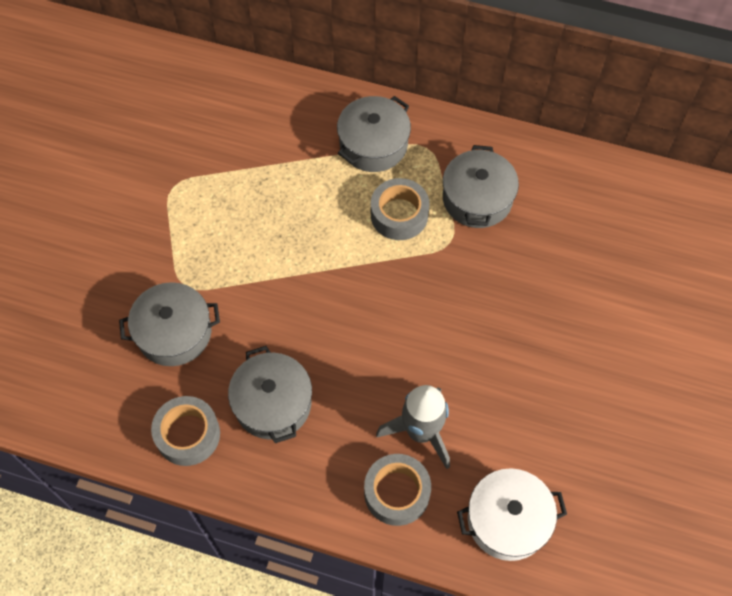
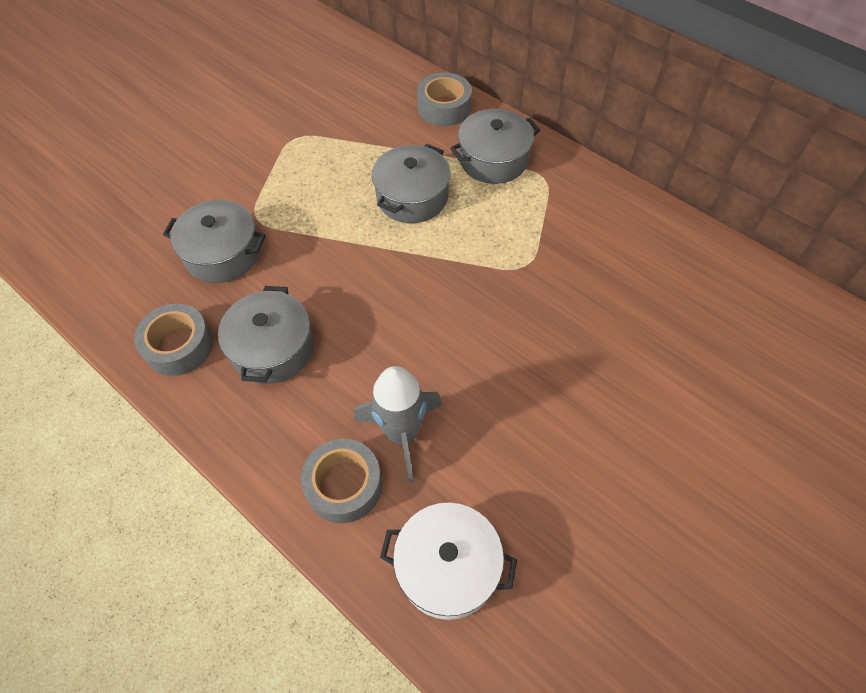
camera: 25 degrees right, 5 degrees down
grey tape [371,178,430,240] -> grey tape moved to [417,72,472,126]
grey pot [443,145,519,228] -> grey pot moved to [372,144,451,223]

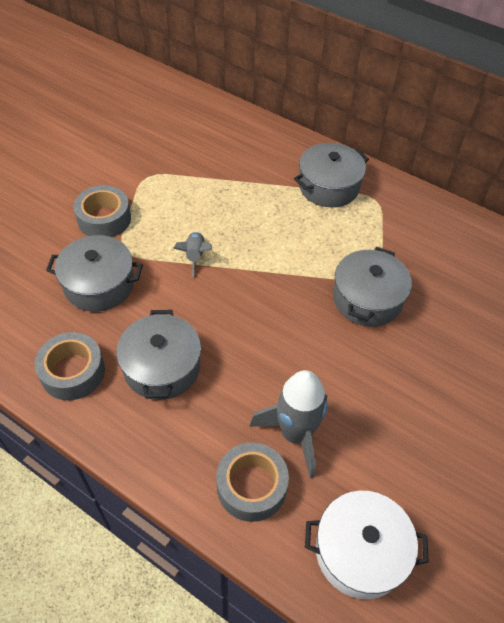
camera: 10 degrees left, 5 degrees down
grey pot [372,144,451,223] -> grey pot moved to [333,247,412,327]
grey tape [417,72,472,126] -> grey tape moved to [73,185,131,237]
none -> grey rocket [173,231,212,277]

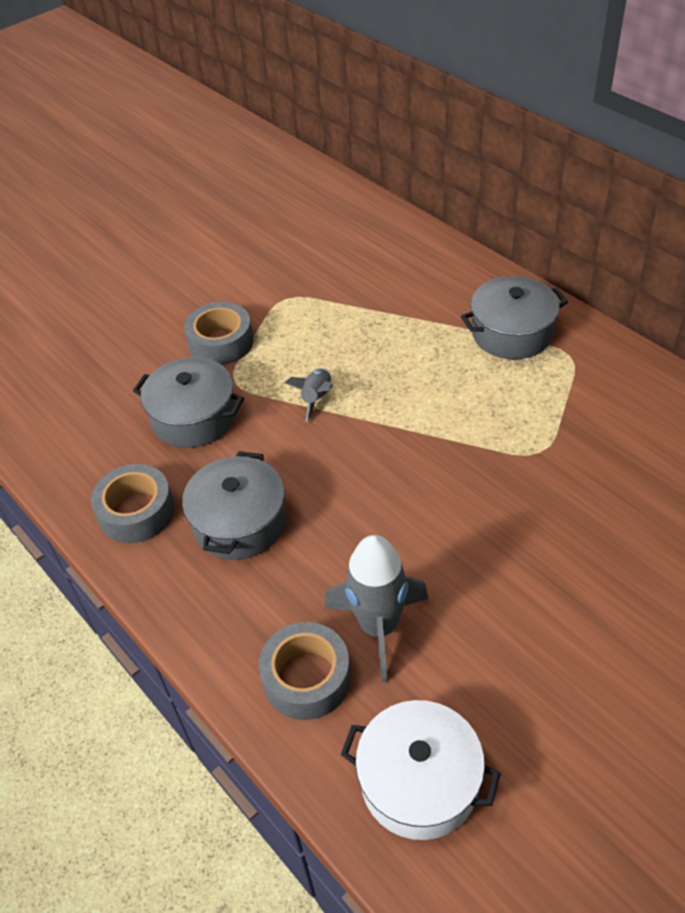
camera: 20 degrees right, 5 degrees down
grey pot [333,247,412,327] -> none

